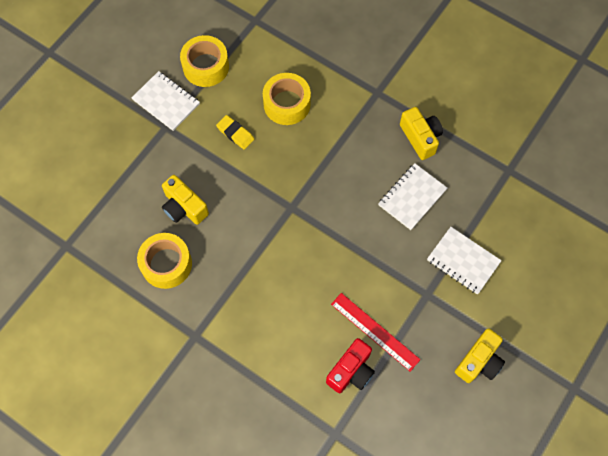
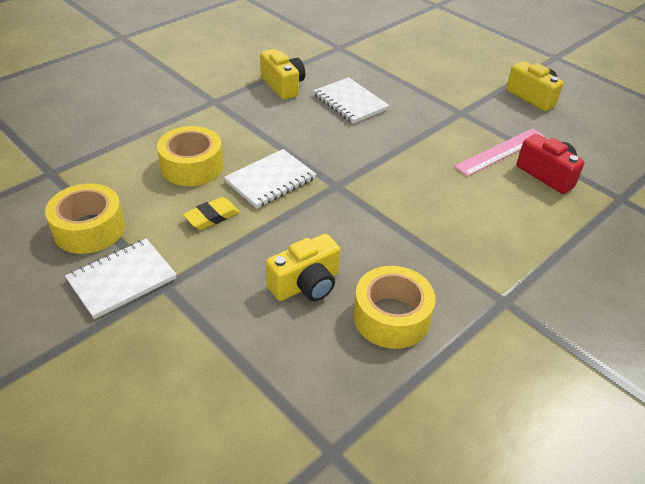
camera: 80 degrees left, 25 degrees down
red ruler [331,293,421,372] -> pink ruler [454,128,546,176]
yellow camera [400,107,443,160] -> yellow camera turned 75 degrees clockwise [260,49,305,100]
white notebook [427,227,502,294] -> white notebook moved to [224,149,316,208]

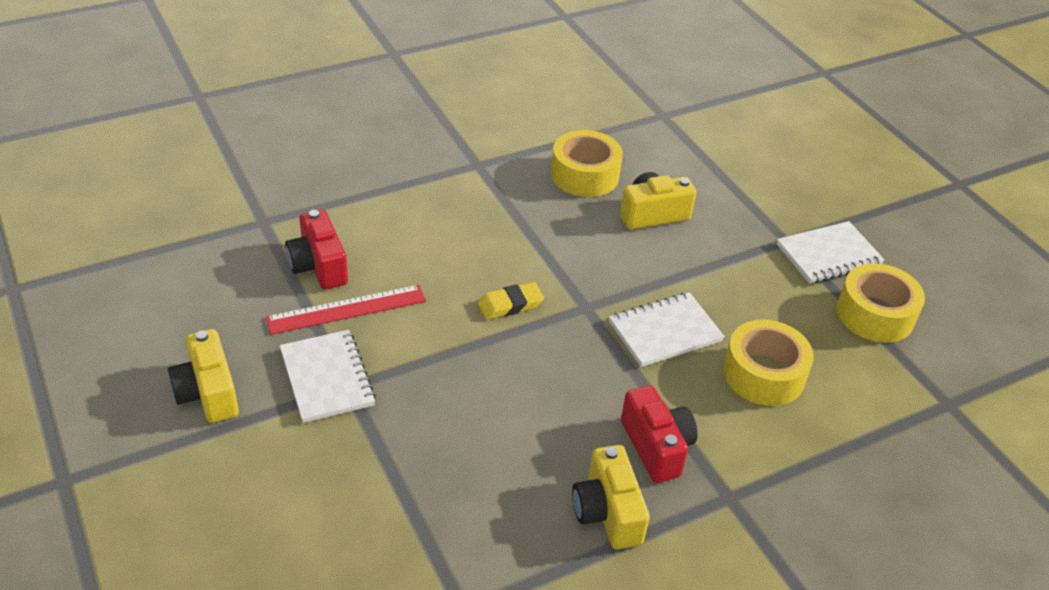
camera: 165 degrees left, 0 degrees up
yellow eraser [183,197,240,230] -> yellow eraser moved to [478,282,544,320]
white notebook [314,77,390,124] -> white notebook moved to [280,330,376,423]
pink ruler [454,128,546,176] -> red ruler [266,285,426,335]
none -> red camera [621,386,698,483]

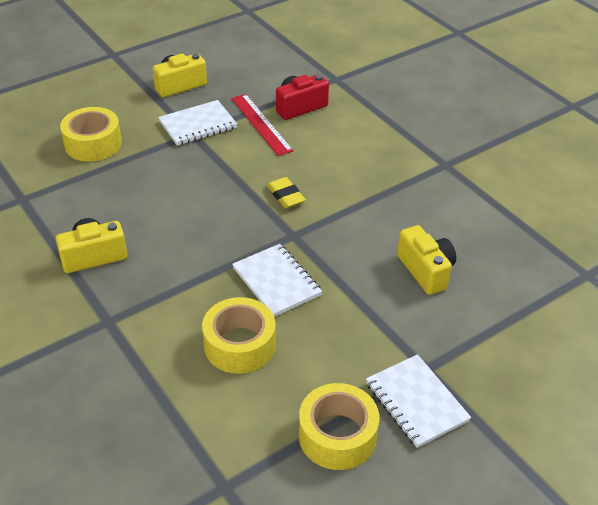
camera: 85 degrees right, 0 degrees up
yellow tape [551,130,623,197] -> yellow tape moved to [60,107,122,162]
red camera [621,386,698,483] -> none

